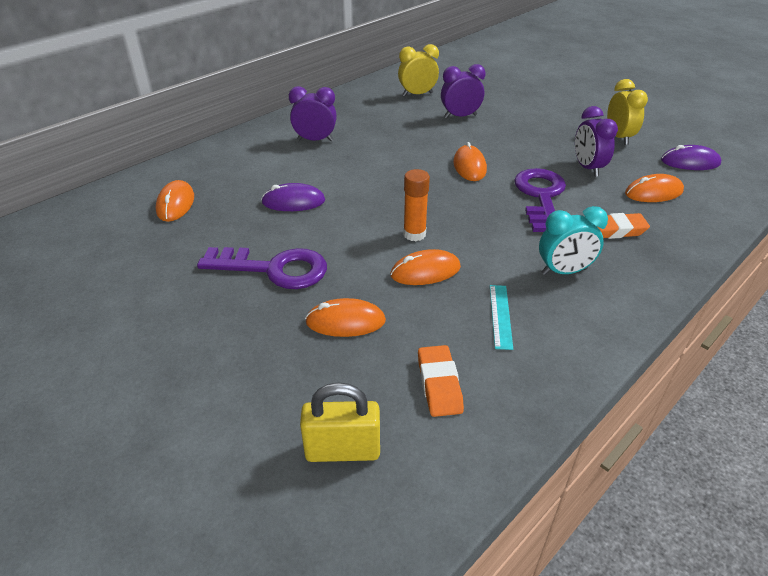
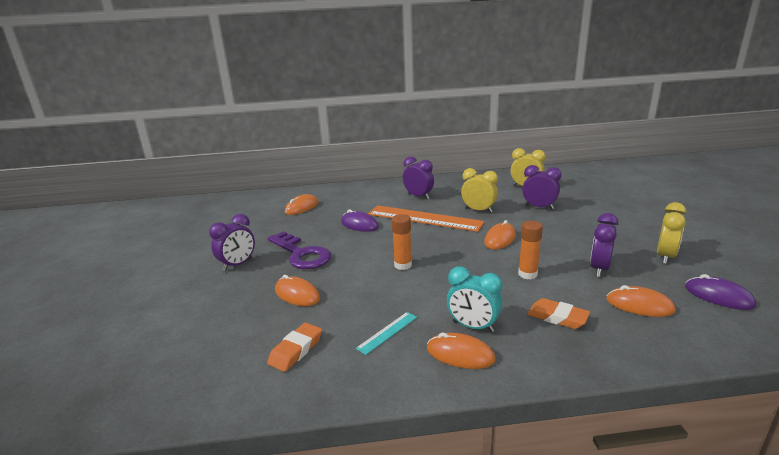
camera: 40 degrees right, 15 degrees down
yellow padlock [300,383,380,462] -> none
orange mouse [391,249,461,285] -> orange mouse moved to [427,333,496,369]
purple key [514,168,566,232] -> orange glue stick [518,221,543,279]
none -> purple clock [209,214,255,271]
none -> orange ruler [368,205,484,232]
none -> yellow clock [461,168,498,213]

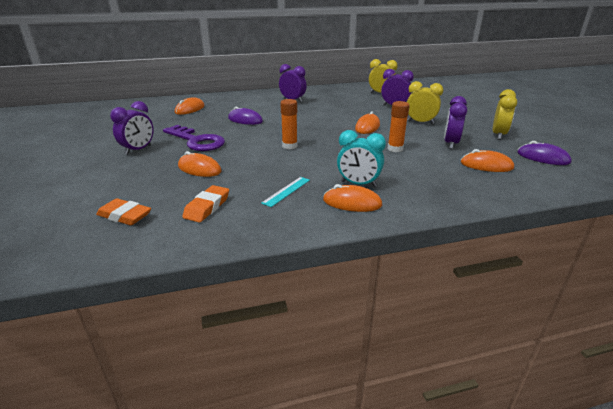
camera: 10 degrees left, 5 degrees up
orange ruler [368,205,484,232] -> none
yellow clock [461,168,498,213] -> yellow clock moved to [407,81,443,124]
orange eraser [527,298,590,329] -> orange eraser moved to [96,198,151,225]

